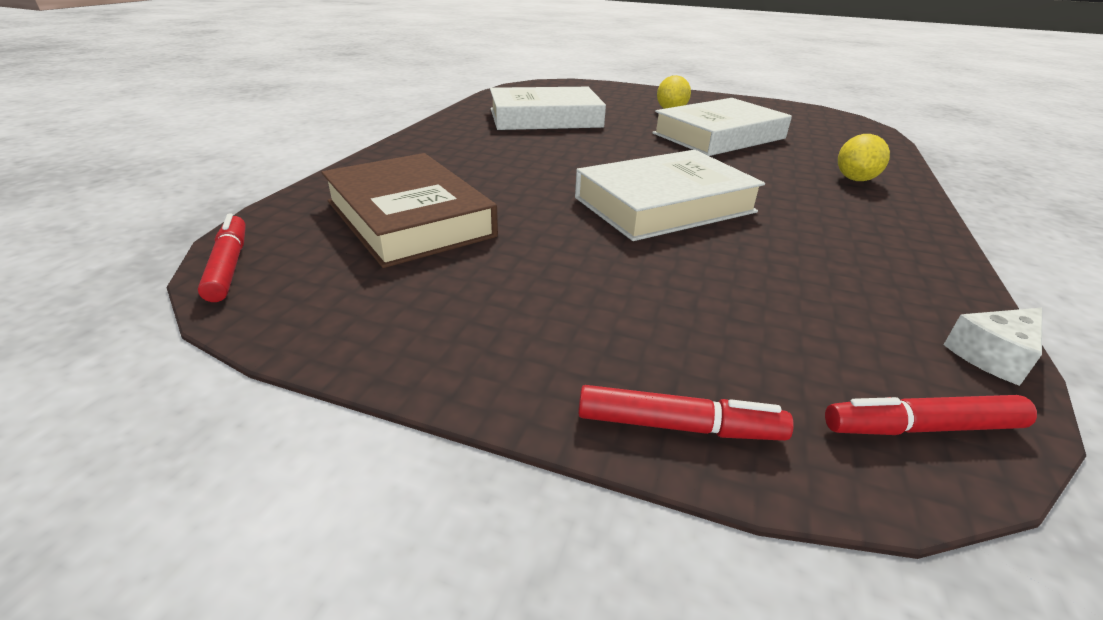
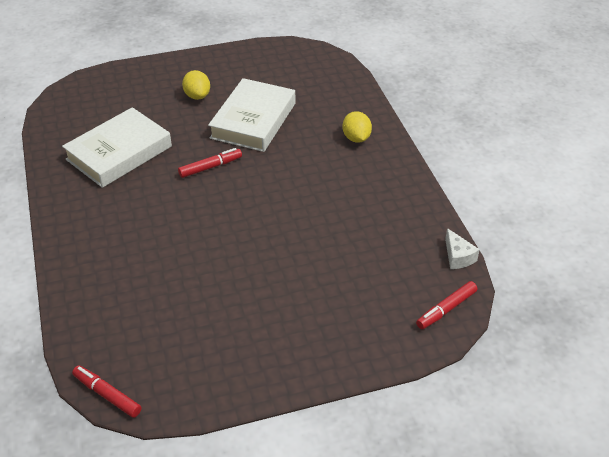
camera: 35 degrees left, 10 degrees up
brown book [321,153,498,268] -> none
white book [575,150,765,241] -> none
red marker [578,385,794,441] -> red marker moved to [178,148,242,178]
white cheese [944,308,1042,386] -> white cheese turned 45 degrees counterclockwise [445,228,480,269]

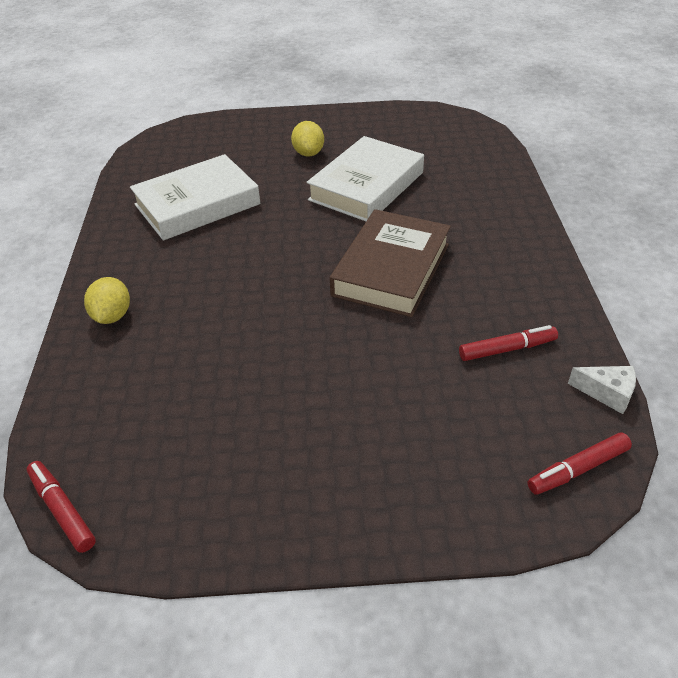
camera: 15 degrees right, 0 degrees up
red marker [178,148,242,178] -> red marker moved to [459,325,558,361]
yellow lemon [342,111,372,143] -> yellow lemon moved to [84,277,130,324]
white cheese [445,228,480,269] -> white cheese turned 60 degrees counterclockwise [568,366,636,414]
none -> brown book [330,209,451,317]

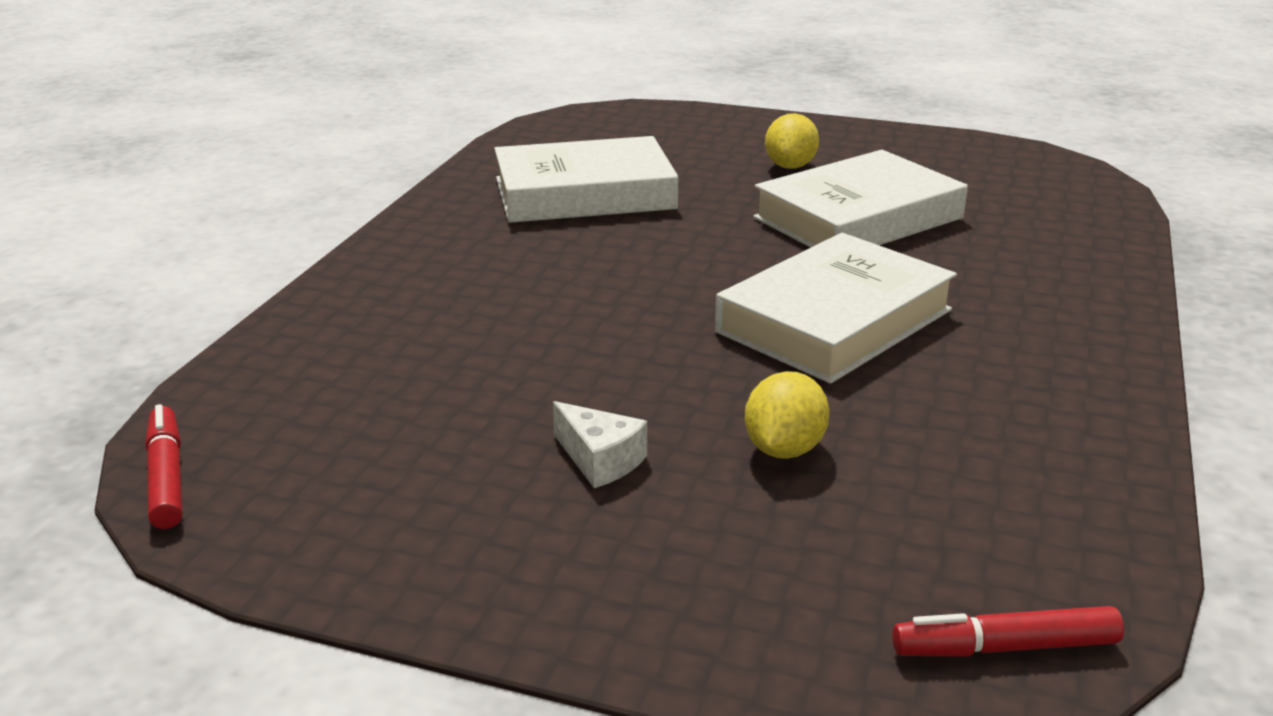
camera: 20 degrees right, 15 degrees down
yellow lemon [84,277,130,324] -> yellow lemon moved to [745,371,830,459]
brown book [330,209,451,317] -> white book [715,233,957,384]
red marker [459,325,558,361] -> none
white cheese [568,366,636,414] -> white cheese moved to [553,401,647,488]

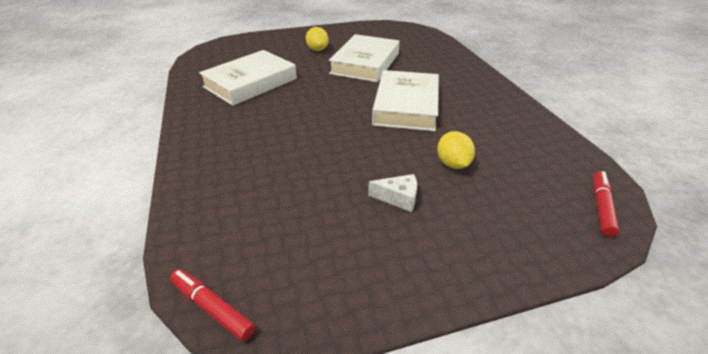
camera: 35 degrees left, 10 degrees up
red marker [892,606,1124,657] -> red marker turned 150 degrees clockwise [593,171,619,237]

